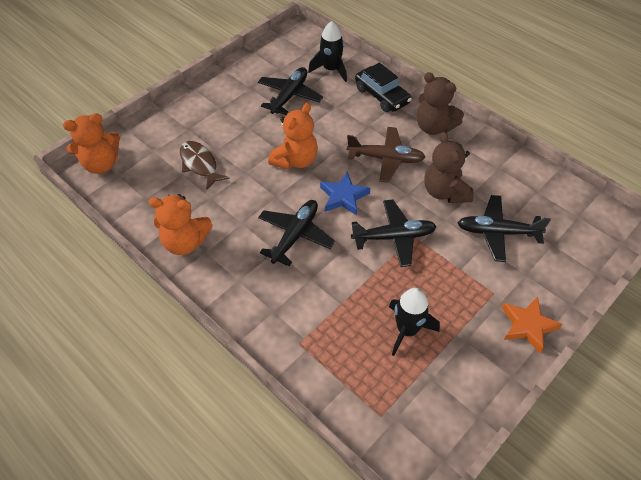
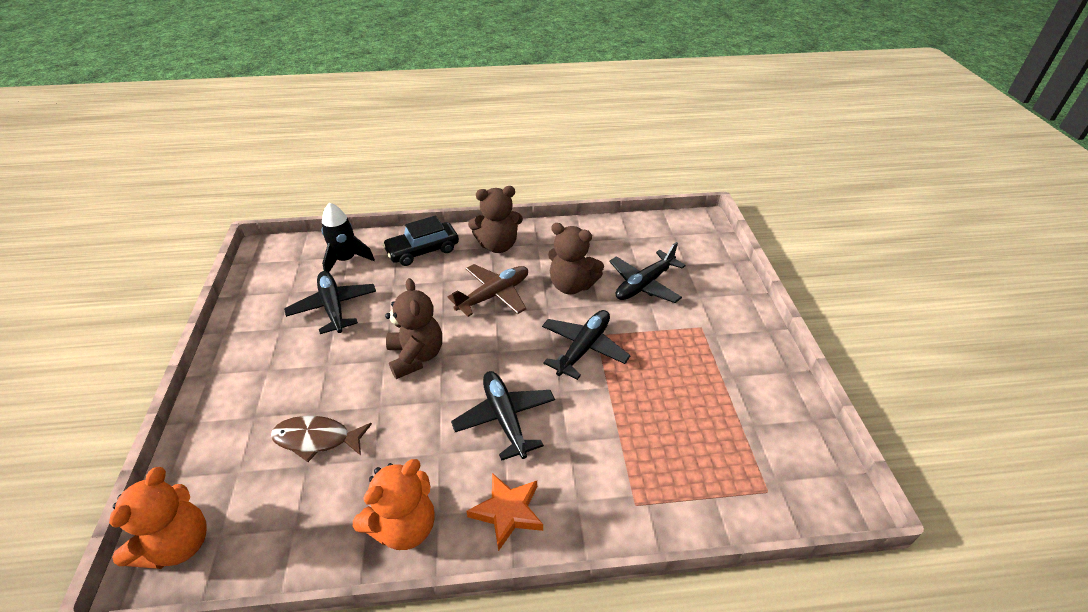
camera: 50 degrees left, 10 degrees down
orange teddy bear [268,103,318,170] -> brown teddy bear [385,278,442,379]
blue star [320,172,370,215] -> none
black car [355,63,412,112] -> black car turned 150 degrees clockwise [382,216,459,266]
black rocket [389,288,440,356] -> none
orange star [502,297,562,354] -> orange star moved to [466,473,543,551]

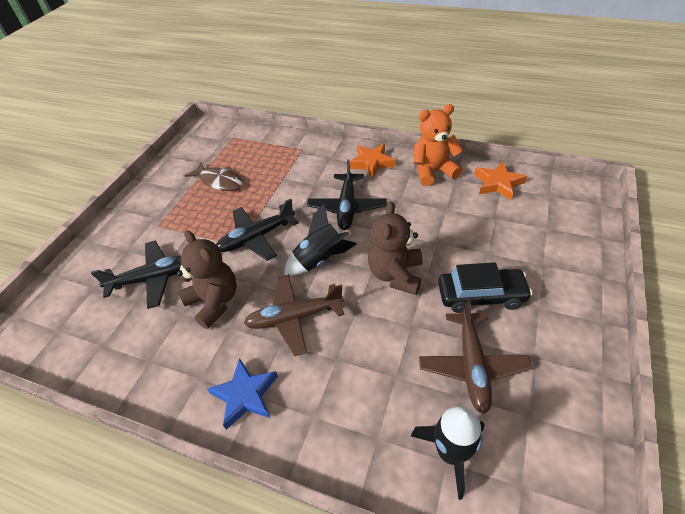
camera: 150 degrees left, 5 degrees up
orange teddy bear [109,467,207,569] -> none
brown fish [271,416,372,462] -> brown fish moved to [185,162,243,191]
black plane [284,271,376,334] -> brown plane [419,298,532,414]
black car [382,216,459,266] -> black car moved to [438,262,533,313]
brown teddy bear [468,186,523,253] -> blue star [207,358,278,430]
none -> black rocket [284,204,357,275]
none -> orange star [474,161,527,200]

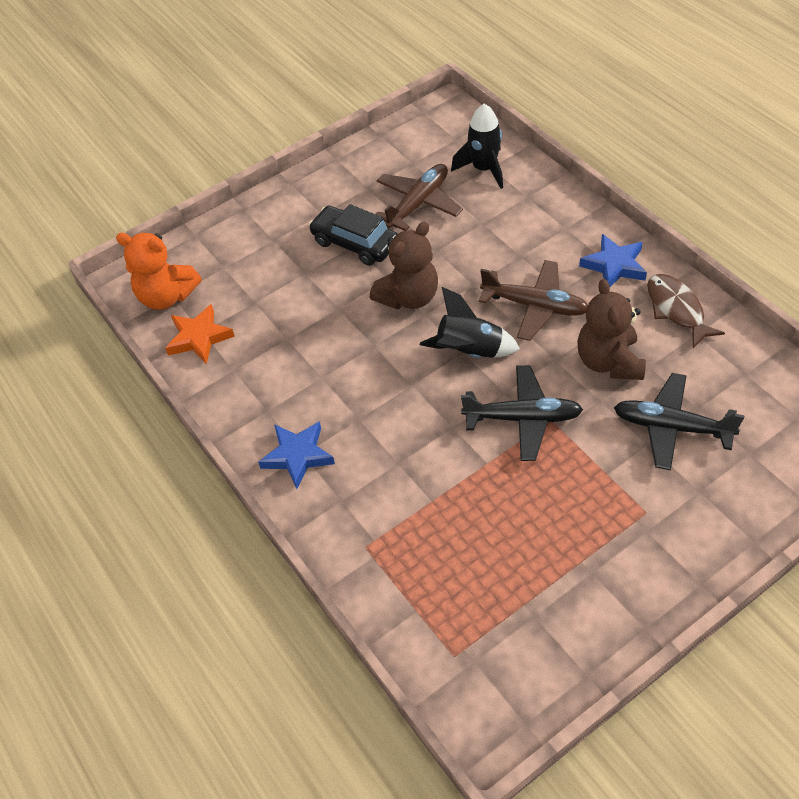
camera: 145 degrees left, 5 degrees up
brown fish [185,162,243,191] -> brown fish moved to [647,274,725,348]
black plane [307,159,387,230] -> none
orange star [349,144,396,178] -> blue star [258,421,335,489]
orange teddy bear [413,104,463,186] -> orange teddy bear moved to [116,233,202,310]

